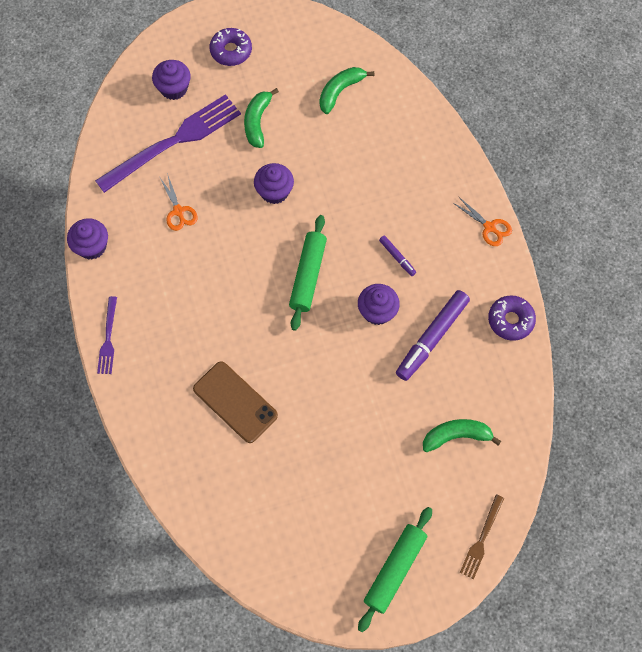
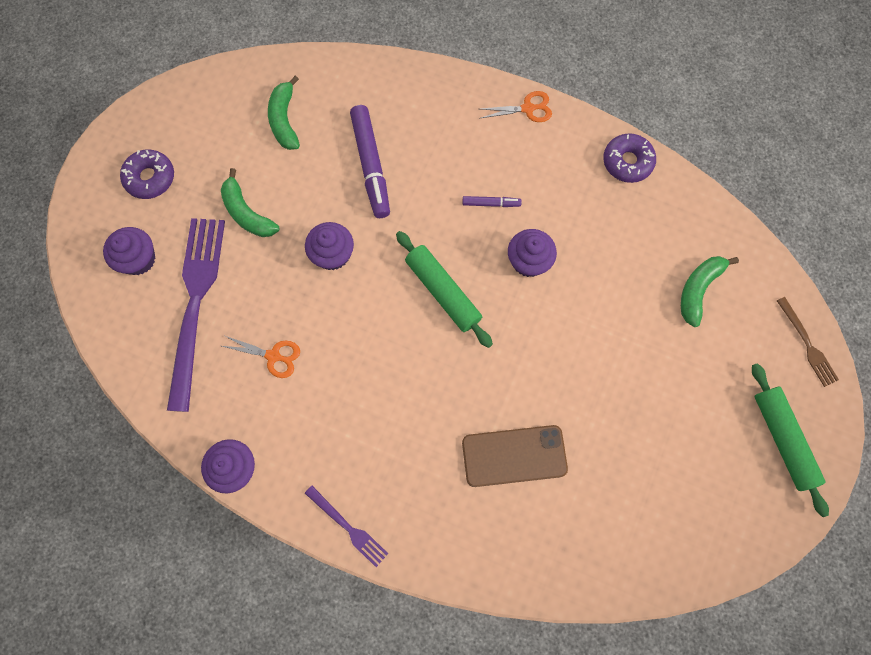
camera: 50 degrees left, 5 degrees up
purple marker [396,290,470,381] -> purple marker moved to [350,105,390,218]

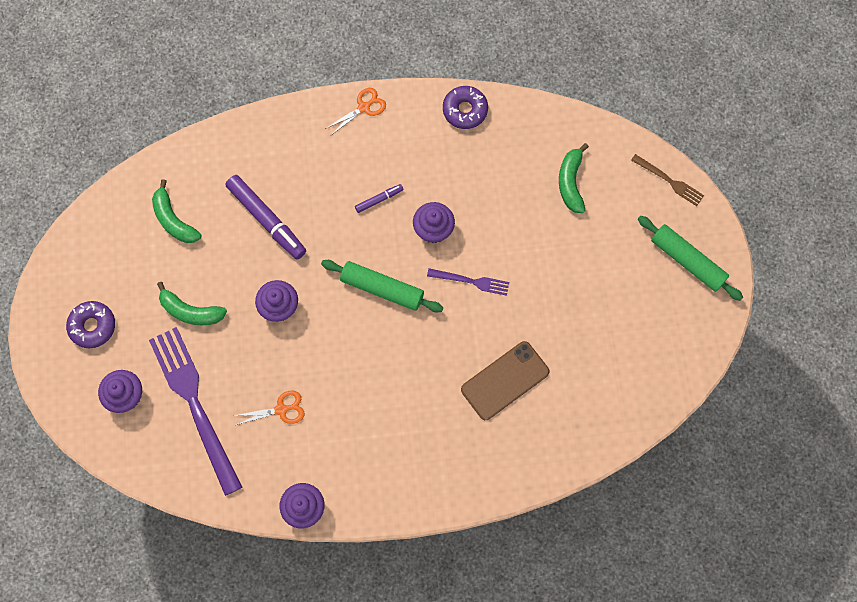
camera: 30 degrees left, 0 degrees up
purple fork [305,486,388,567] -> purple fork moved to [427,268,509,296]

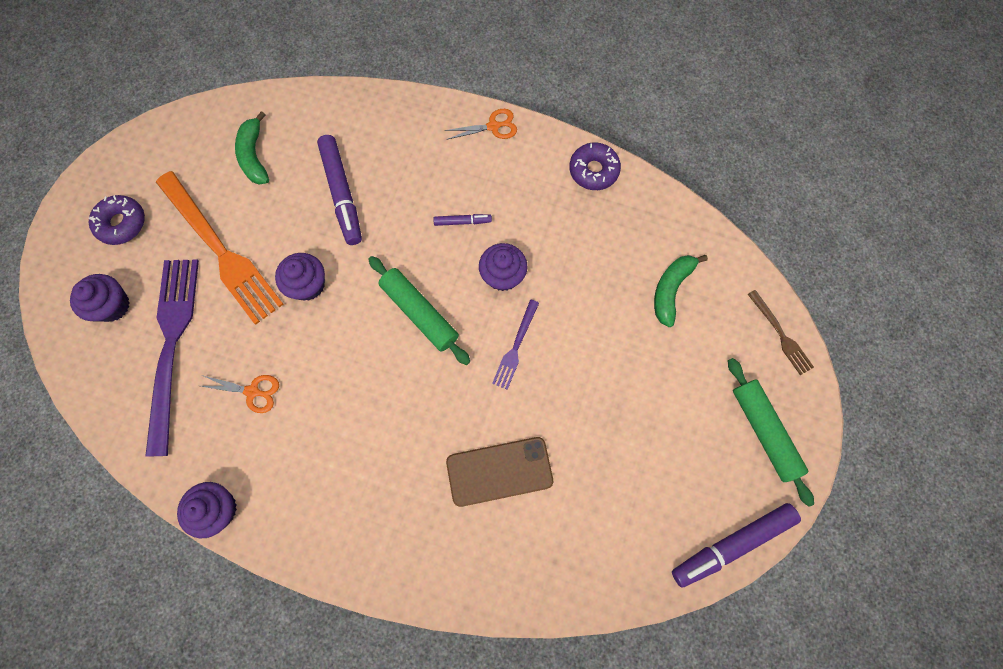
camera: 25 degrees right, 0 degrees up
green banana [157,282,227,325] -> orange fork [156,171,283,325]
purple fork [427,268,509,296] -> purple fork turned 75 degrees clockwise [492,299,539,390]
none -> purple marker [672,503,801,588]

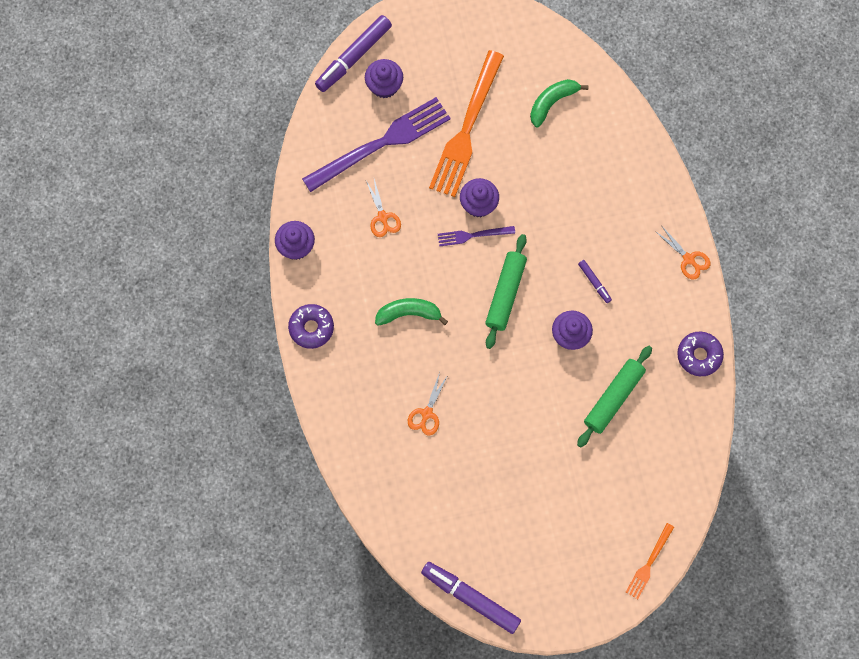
camera: 60 degrees right, 0 degrees up
purple donut [89,195,145,245] -> purple donut moved to [288,304,334,349]
purple marker [317,135,362,245] -> purple marker moved to [315,15,392,92]
brown phone [446,437,553,507] -> orange scissors [408,372,448,435]
purple fork [492,299,539,390] -> purple fork moved to [438,226,515,247]
green banana [654,255,708,327] -> green banana moved to [375,298,448,326]
green rolling pin [728,358,814,507] -> green rolling pin moved to [577,346,652,447]
brown fork [748,290,814,375] -> orange fork [626,523,674,599]

